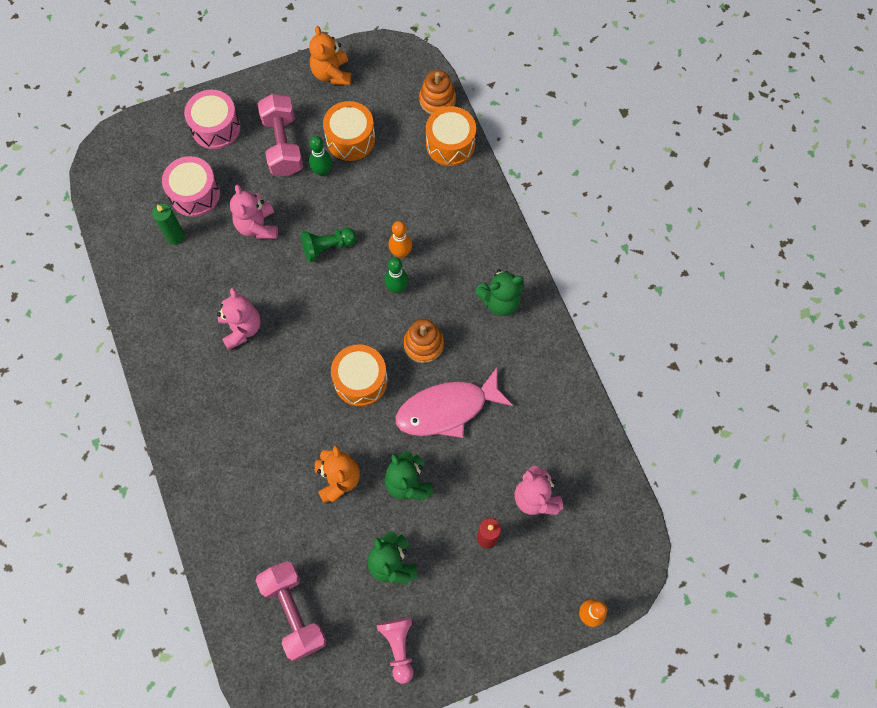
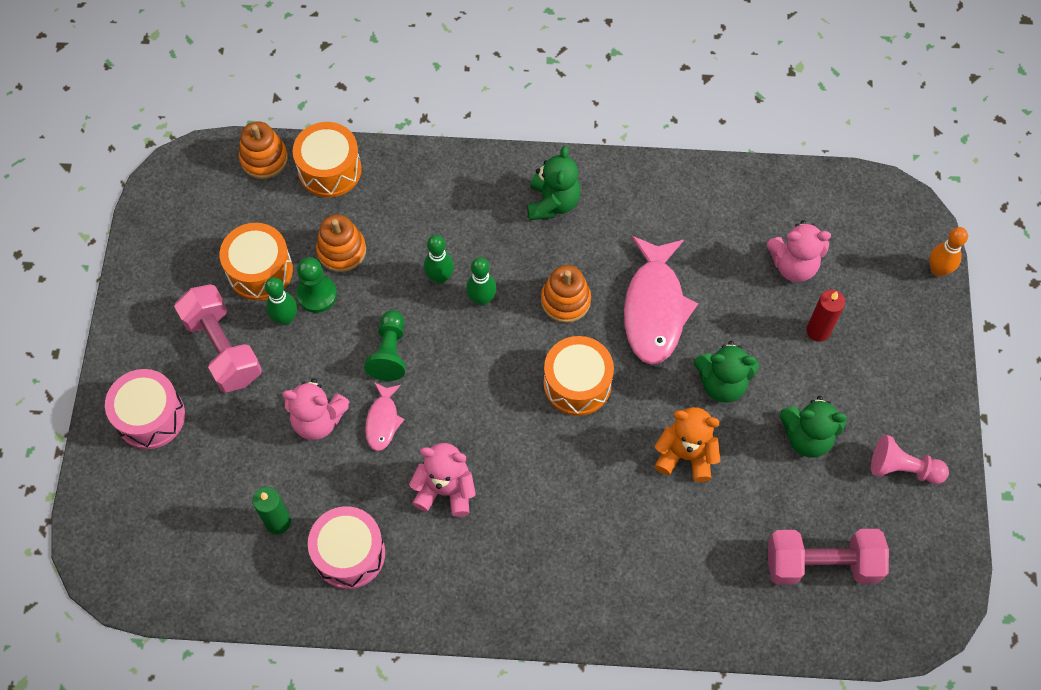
camera: 65 degrees left, 5 degrees down
pink drum [162,156,220,217] -> pink drum moved to [308,506,385,589]
pink dumbbell [258,94,303,176] -> pink dumbbell turned 45 degrees clockwise [174,284,262,393]
orange teddy bear [309,26,351,85] -> none
orange bowling pin [389,221,412,258] -> green bowling pin [424,235,454,284]
none -> green pawn [296,257,337,313]
none -> orange stacking toy [316,215,366,272]
none -> pink fish [365,382,405,451]

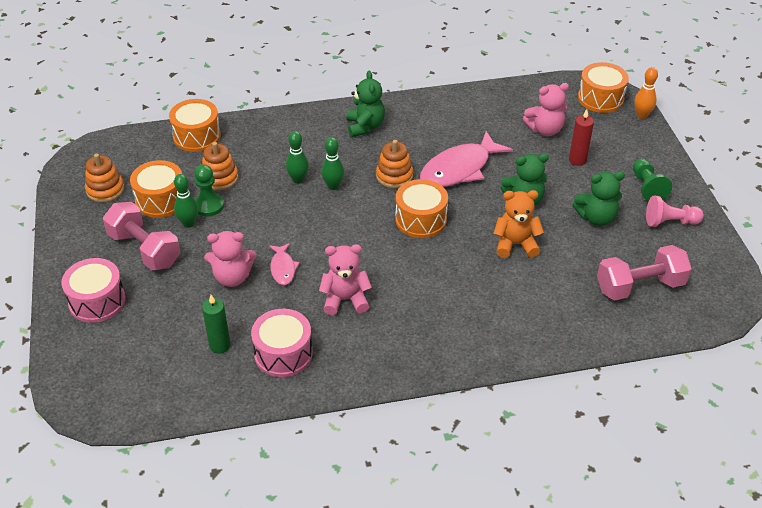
camera: 15 degrees left, 20 degrees down
orange stacking toy [239,121,288,179] -> orange stacking toy moved to [85,153,125,203]
green pawn [364,310,406,381] -> green pawn moved to [633,159,672,202]
pink fish [624,236,698,365] -> pink fish turned 60 degrees clockwise [420,131,513,187]
none -> orange drum [578,62,629,113]

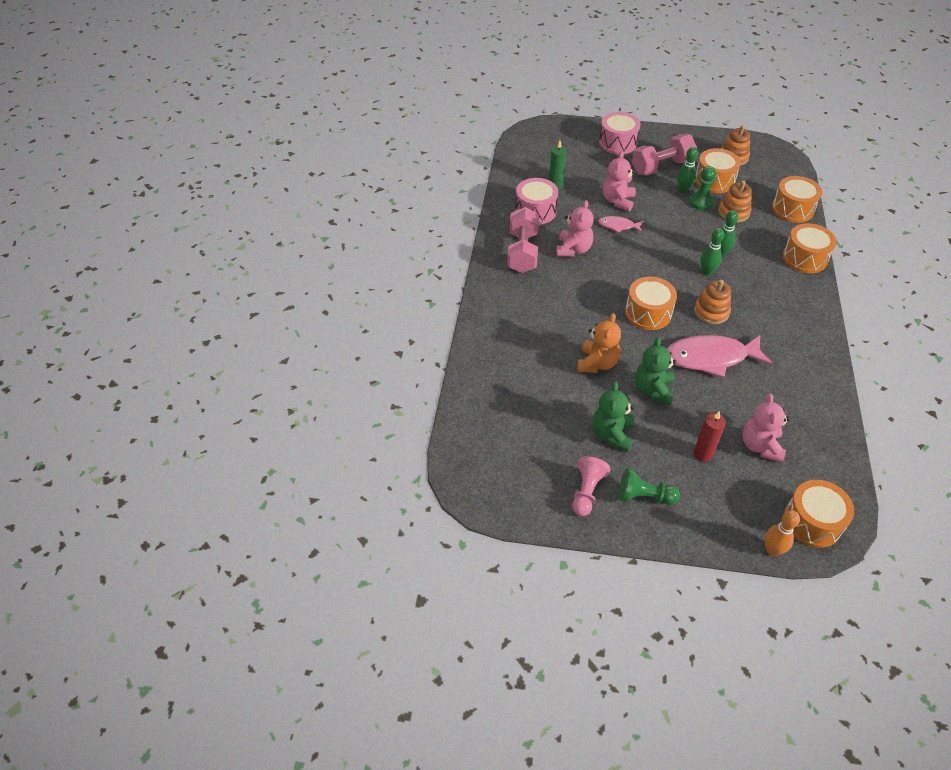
camera: 110 degrees right, 5 degrees up
green teddy bear [347,71,385,137] -> none
pink fish [420,131,513,187] -> pink fish turned 75 degrees counterclockwise [667,335,773,378]
pink dumbbell [597,245,692,300] -> pink dumbbell moved to [507,207,539,273]
none -> orange drum [783,223,837,273]

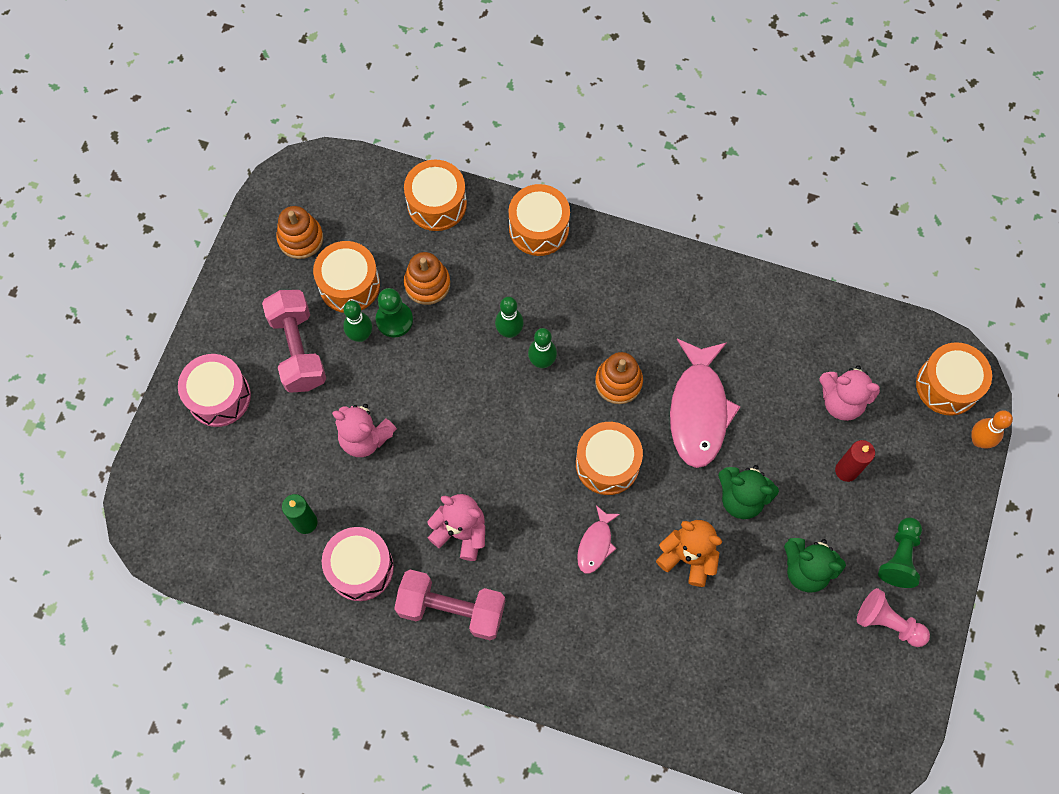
camera: 80 degrees left, 20 degrees up
pink fish [598,216,643,233] -> pink fish moved to [577,505,620,574]

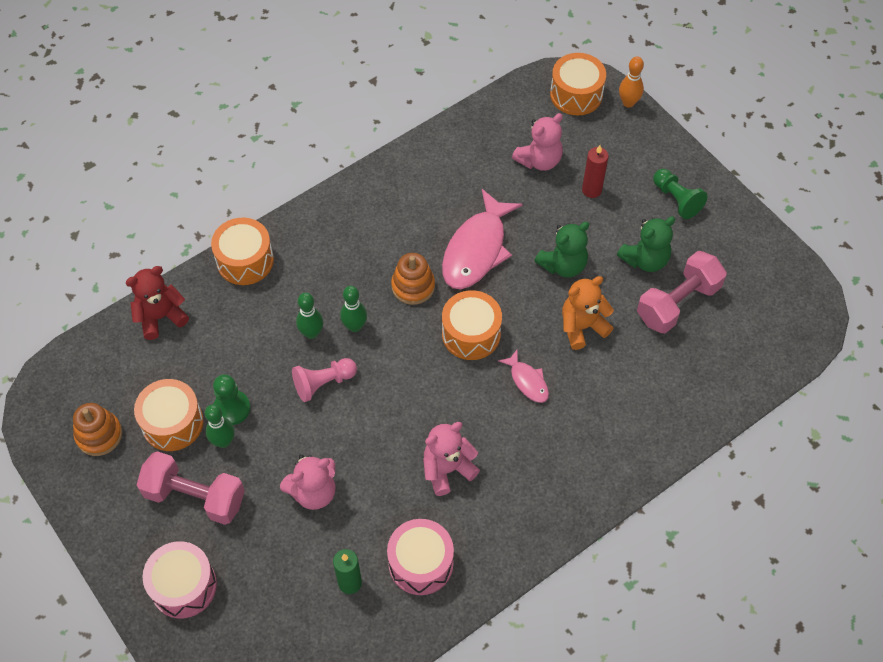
camera: 55 degrees left, 10 degrees down
pink dumbbell [394,569,505,640] -> pink dumbbell moved to [637,251,727,333]
orange drum [404,160,467,231] -> red teddy bear [125,266,189,340]
orange stacking toy [404,252,450,305] -> none
pink fish [670,339,741,468] -> pink fish turned 75 degrees clockwise [442,189,523,289]
pink pawn [857,588,930,647] -> pink pawn moved to [292,358,357,402]

